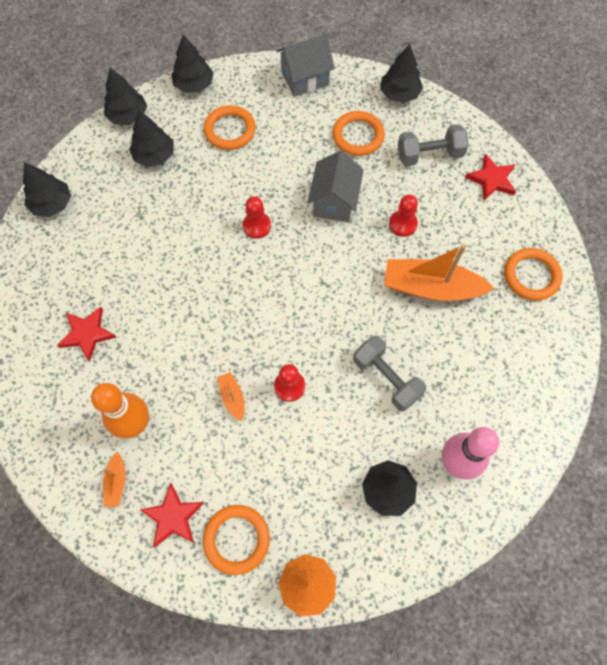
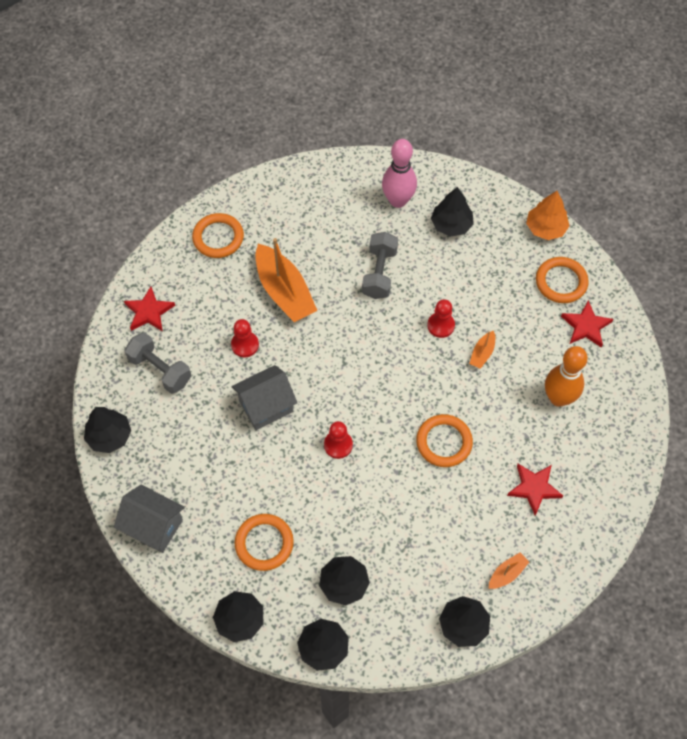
camera: 130 degrees left, 5 degrees down
orange boat [103,452,125,507] -> orange boat moved to [488,552,529,589]
orange ring [333,111,385,156] -> orange ring moved to [416,414,473,467]

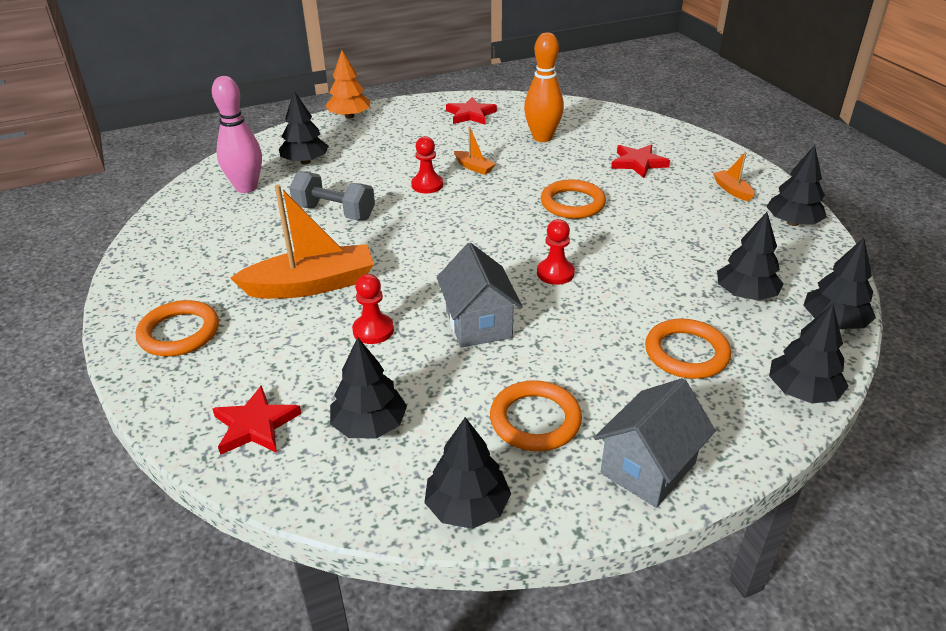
camera: 75 degrees left, 25 degrees down
grey dumbbell [124,332,191,394] -> black tree [330,337,407,439]
orange ring [536,257,589,303] -> orange ring moved to [490,380,582,451]

